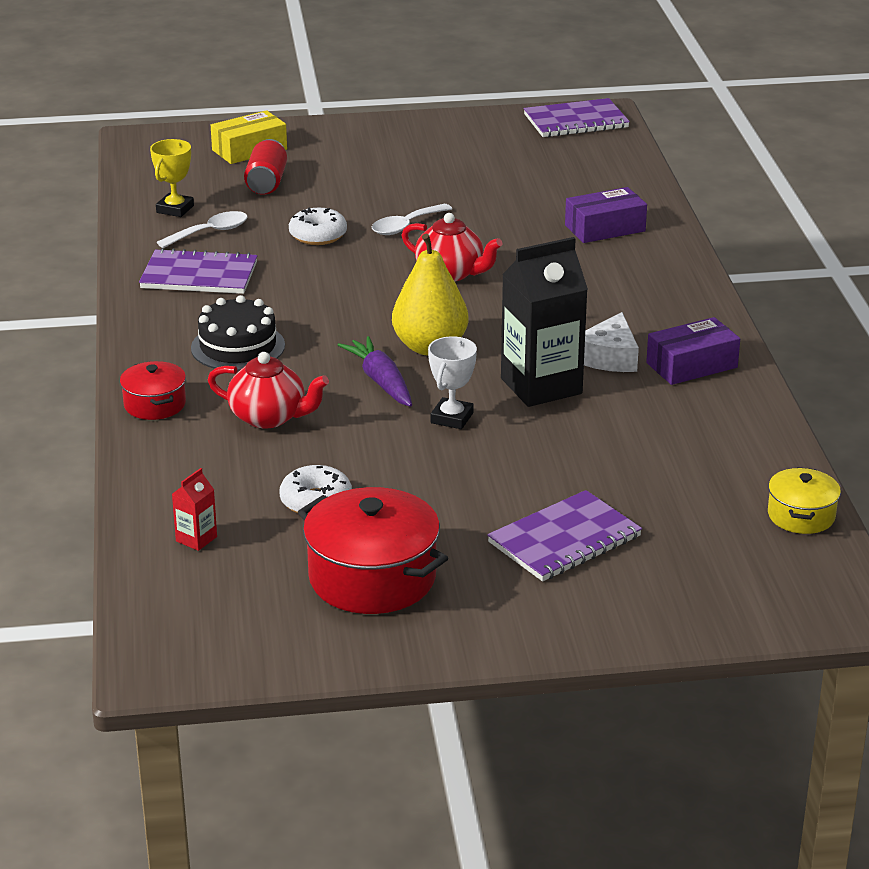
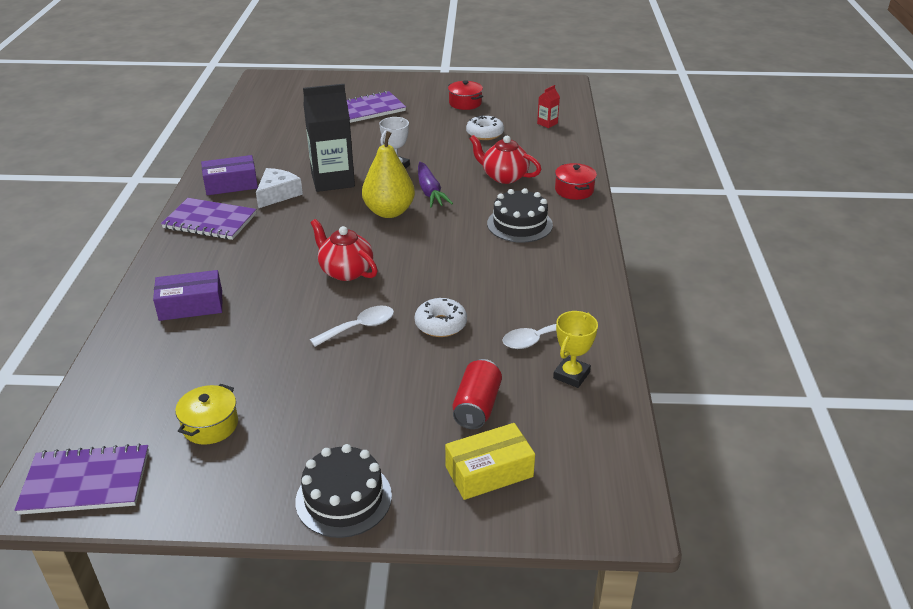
camera: 170 degrees left, 5 degrees up
purple notebook [139,248,257,294] -> purple notebook moved to [161,198,256,240]
red pot [298,487,448,614] -> red pot [448,80,483,110], size x0.55
yellow pot [768,467,841,534] -> yellow pot moved to [175,384,238,445]
none -> black cake [295,444,392,538]

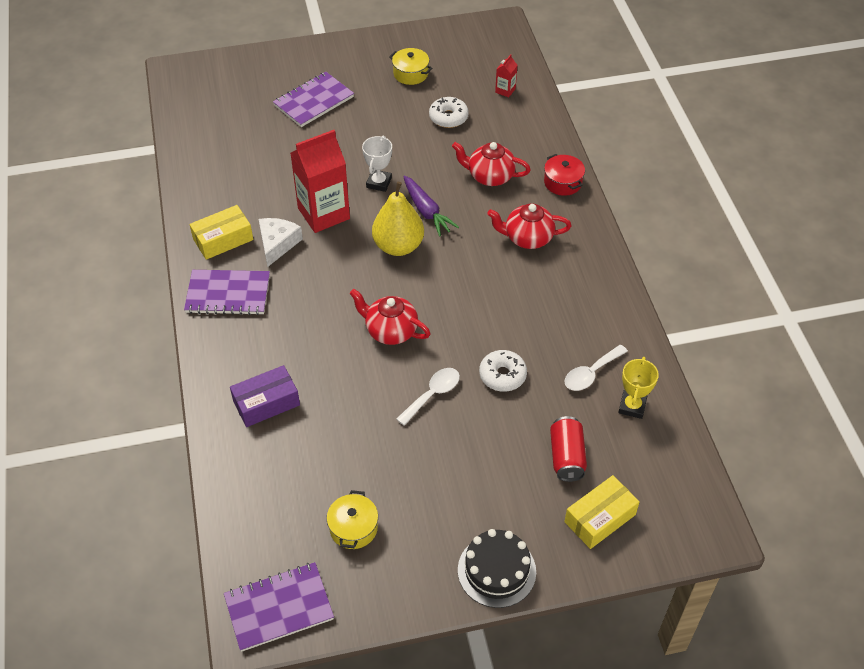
camera: 15 degrees left, 15 degrees up
purple box [201,155,258,195] -> yellow box [189,205,253,260]
black carton [303,84,355,192] -> red carton [290,130,350,233]
red pot [448,80,483,110] -> yellow pot [389,48,432,85]
black cake [487,188,553,243] -> red teapot [487,203,572,249]

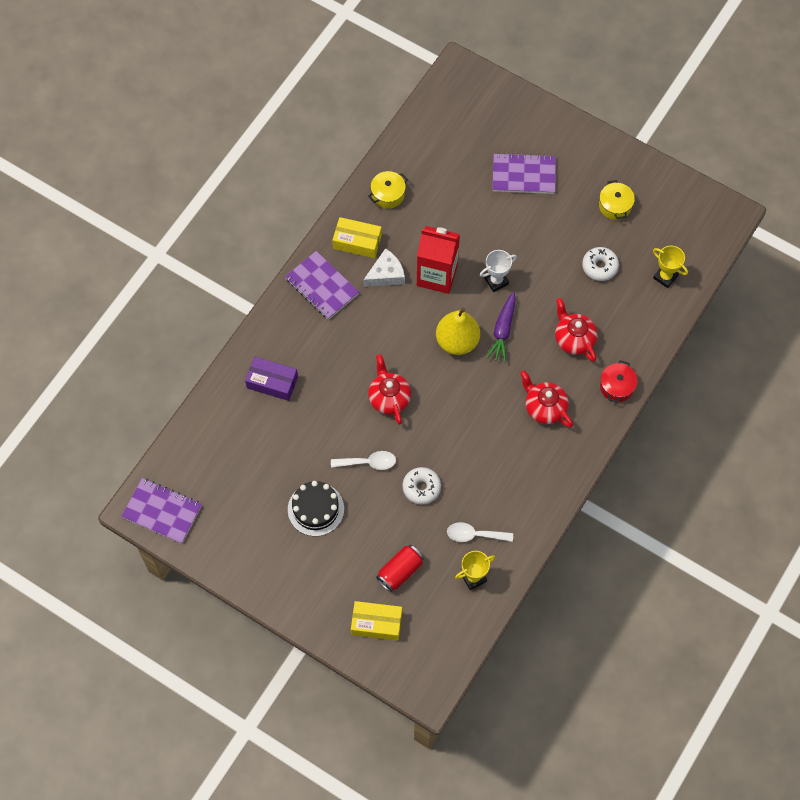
camera: 45 degrees right, 15 degrees up
yellow pot [327,490,378,549] -> yellow pot moved to [368,171,408,208]
black cake [458,529,536,608] -> black cake moved to [288,481,344,536]
red carton [495,54,517,97] -> yellow trophy [653,245,688,288]

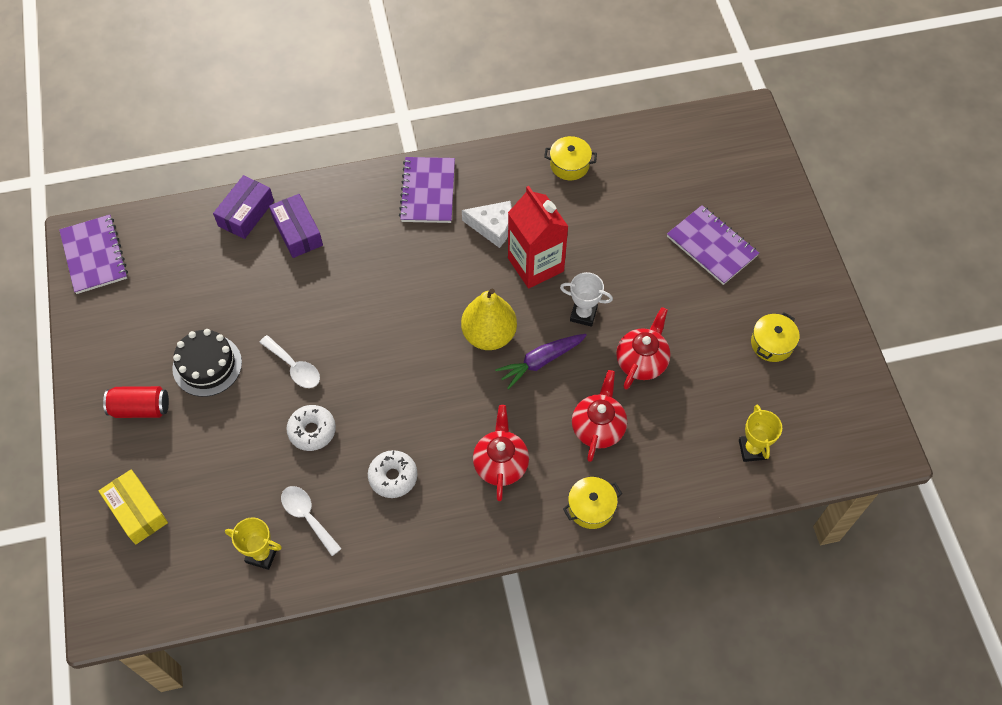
camera: 45 degrees right, 5 degrees down
yellow box [333,217,382,258] -> none
red teapot [368,354,411,425] -> red teapot moved to [616,307,671,390]
red can [376,545,424,592] -> red can moved to [103,386,169,418]
white donut [582,247,619,281] -> white donut moved to [368,450,418,498]
red pot [600,360,638,403] -> yellow pot [563,477,622,529]
none -> purple box [213,175,274,239]

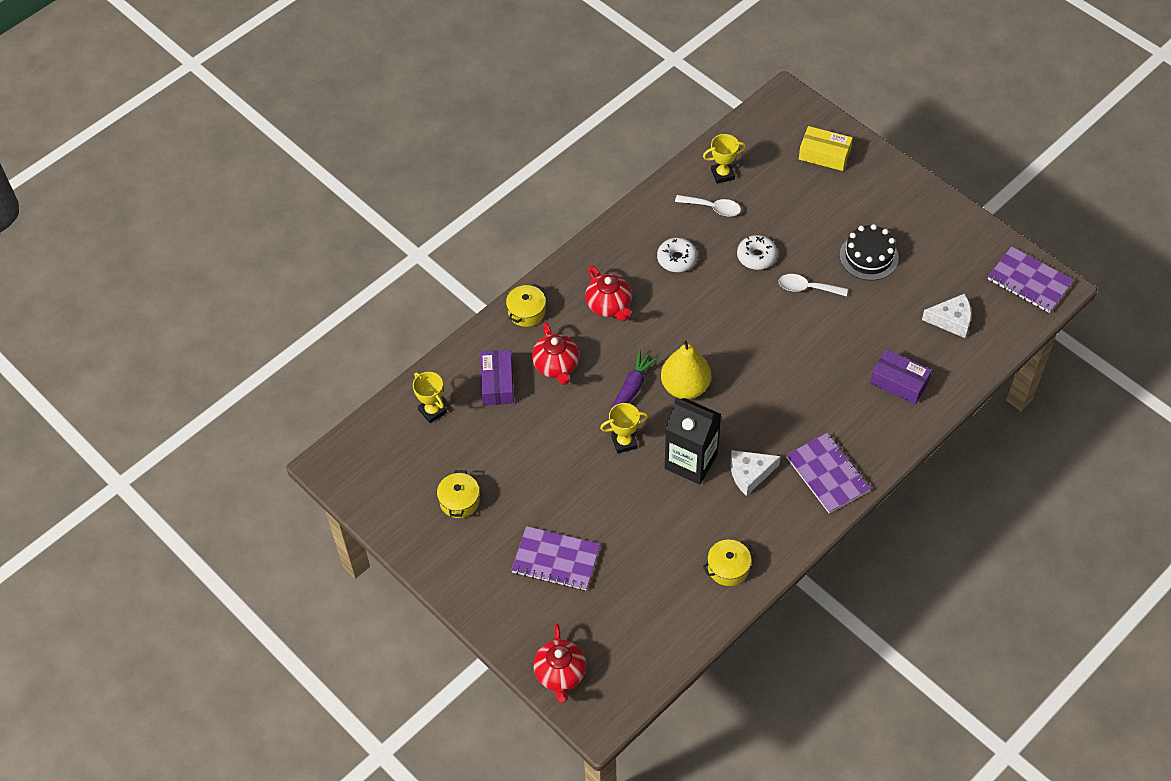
camera: 150 degrees right, 5 degrees down
red can [103,386,169,418] -> none
purple box [213,175,274,239] -> purple box moved to [480,350,514,405]
red carton [508,186,569,289] -> black carton [665,398,721,485]
white trophy [560,272,613,327] -> yellow trophy [600,403,648,454]
red teapot [616,307,671,390] -> red teapot moved to [533,624,586,703]
none -> white cheese [922,293,971,338]

